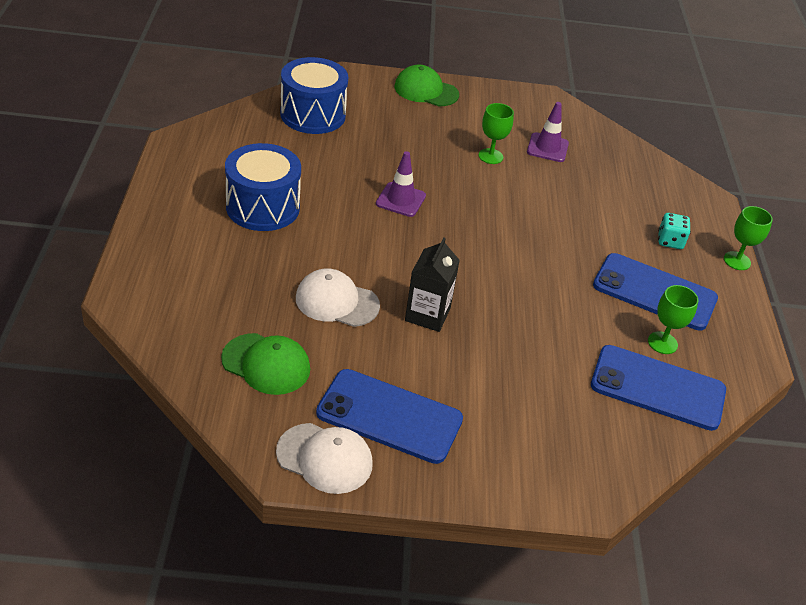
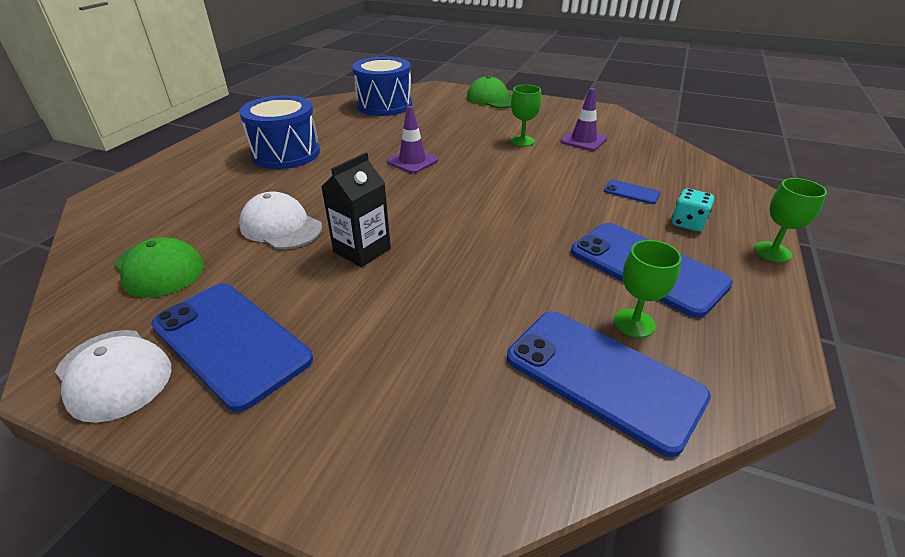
camera: 25 degrees right, 5 degrees down
none -> blue phone [604,180,660,204]

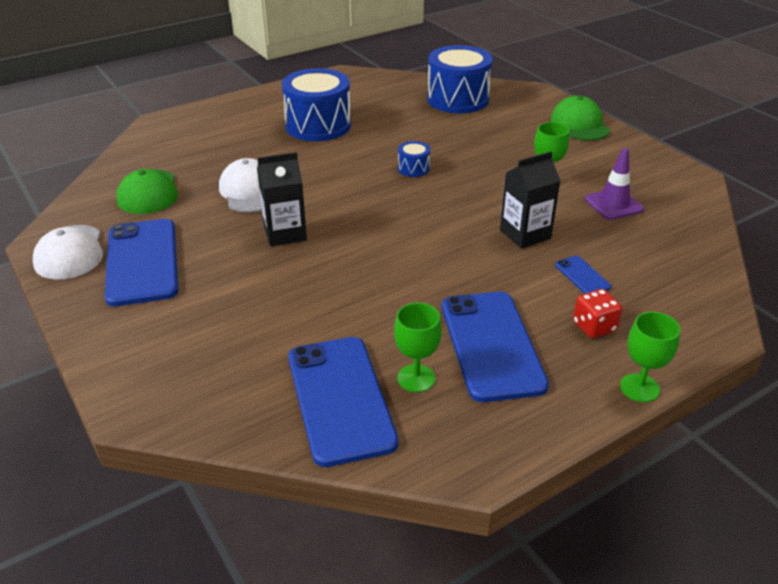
camera: 35 degrees right, 0 degrees up
purple traffic cone [386,106,439,173] -> blue drum [398,141,430,177]
turquoise dice [672,188,714,231] -> red dice [573,289,622,338]
none -> black carton [500,152,561,249]

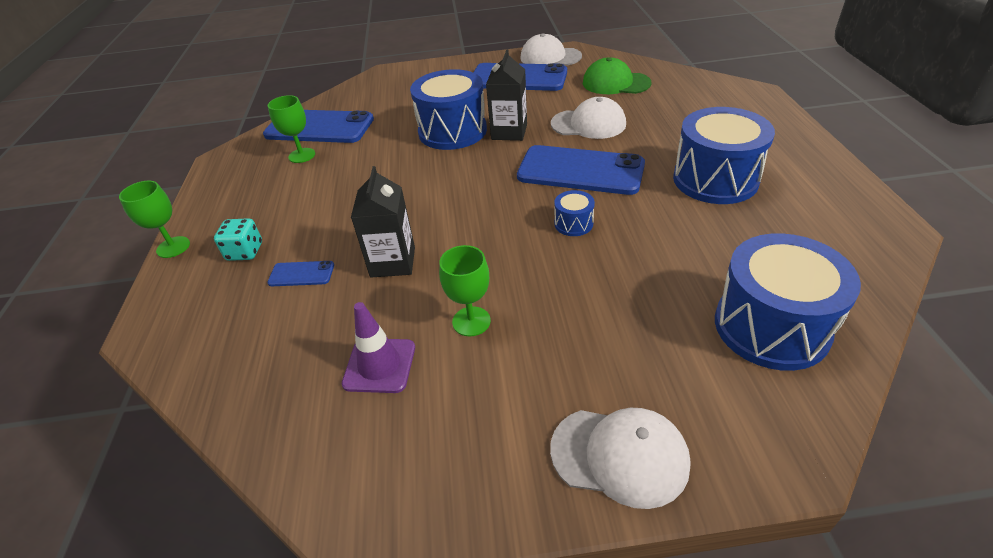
camera: 120 degrees right, 5 degrees up
blue phone [442,292,549,402] -> blue phone moved to [517,145,645,195]
green cap [551,95,610,141] -> white cap [550,408,691,509]
red dice [573,289,622,338] -> turquoise dice [214,218,262,261]
none -> blue drum [410,69,487,150]

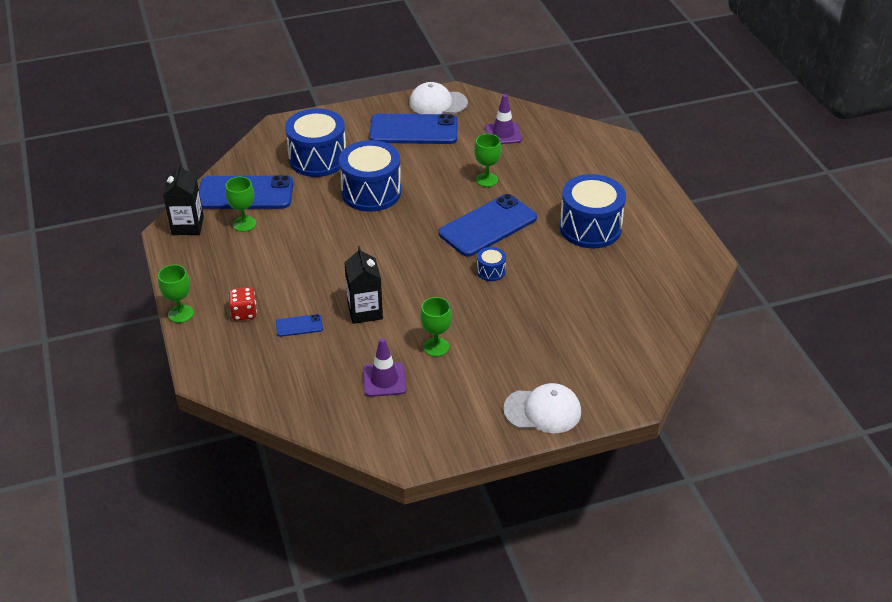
camera: 15 degrees left, 0 degrees up
turquoise dice [214,218,262,261] -> red dice [228,287,257,321]
black carton [486,49,527,141] -> black carton moved to [163,163,204,235]
blue phone [517,145,645,195] -> blue phone turned 45 degrees counterclockwise [439,194,537,257]
white cap [551,97,626,139] -> green goblet [474,134,502,187]
green cap [583,57,651,94] -> purple traffic cone [485,94,522,144]
blue drum [715,233,861,371] -> blue drum moved to [285,108,346,177]

